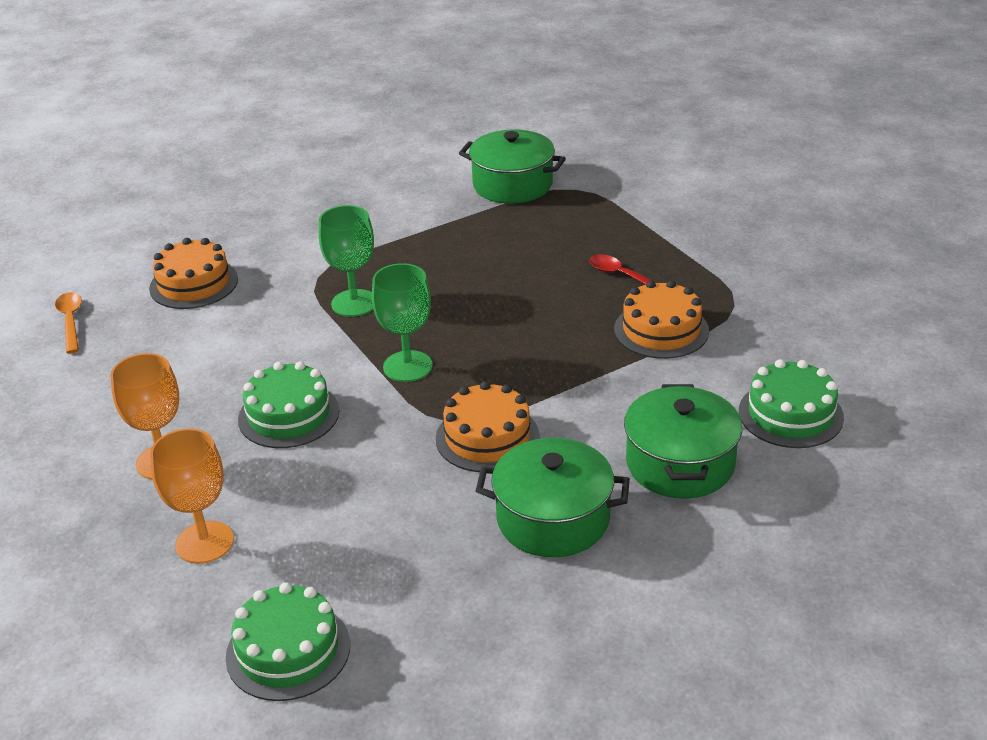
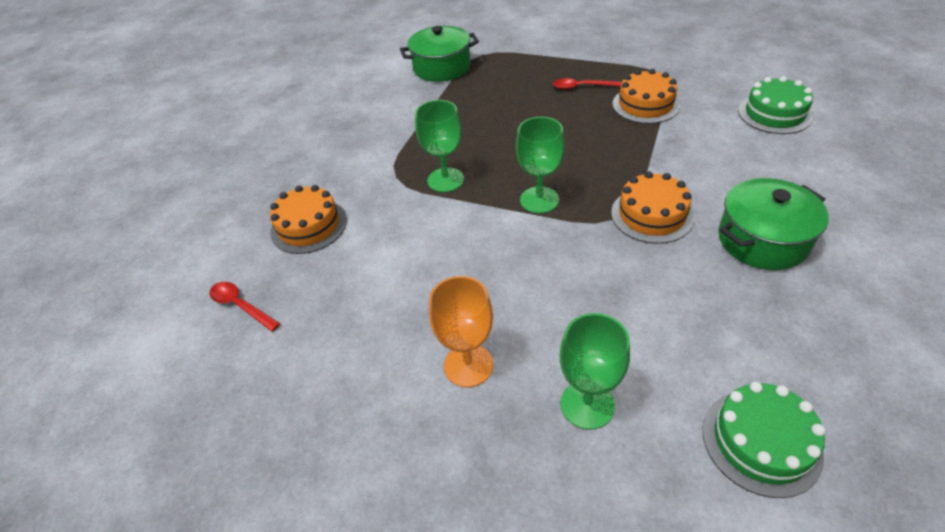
camera: 35 degrees left, 10 degrees up
orange spoon [55,292,82,353] -> red spoon [209,282,281,332]
orange goblet [150,428,234,564] -> green goblet [560,313,630,430]
green cake [238,361,339,448] -> none
green pot [624,384,742,499] -> none

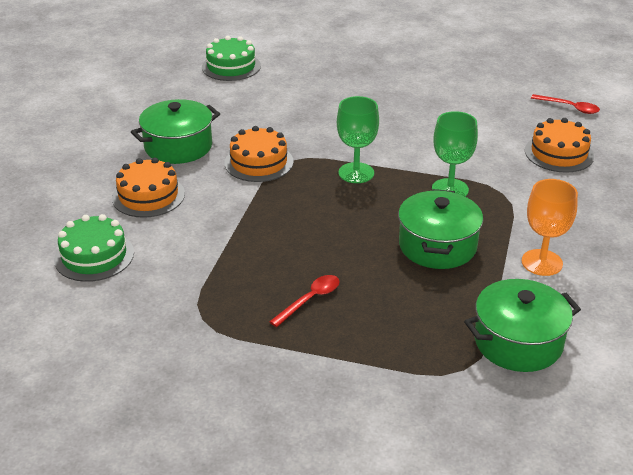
camera: 170 degrees right, 10 degrees down
orange goblet [429,276,493,387] -> orange goblet moved to [522,179,578,276]
red spoon [553,78,622,90] -> red spoon turned 45 degrees counterclockwise [269,275,340,327]
green goblet [560,313,630,430] -> none
orange cake [612,69,680,124] -> orange cake moved to [112,158,185,218]
none -> green pot [398,189,483,269]

